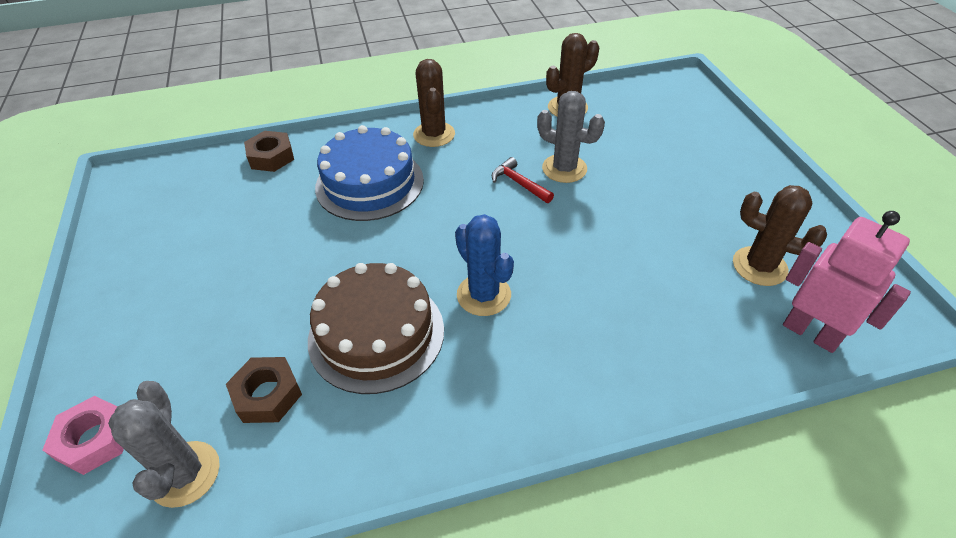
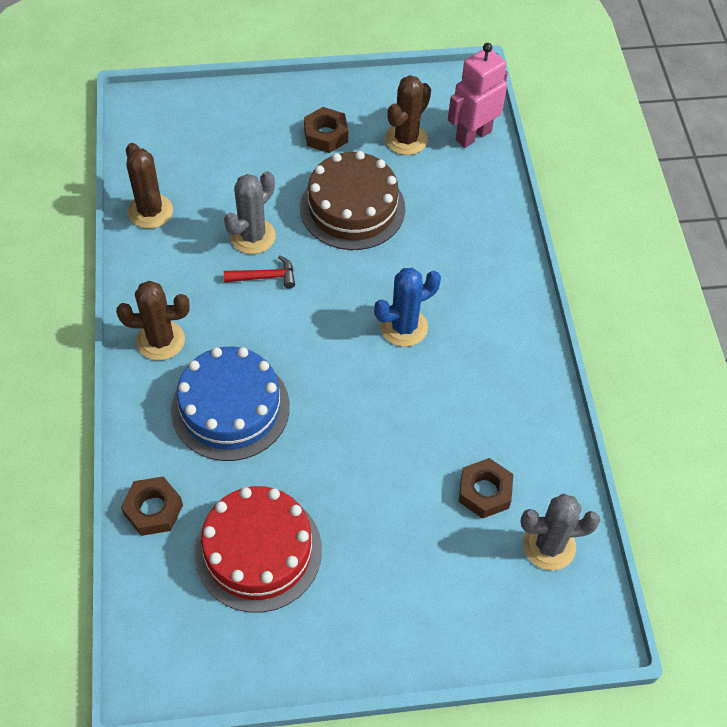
camera: 85 degrees left, 10 degrees up
pink nut [43,396,124,475] -> none
brown cake [308,263,444,394] -> brown cake moved to [300,151,405,250]
red hammer [492,157,554,203] -> red hammer turned 150 degrees counterclockwise [224,255,295,289]
none -> red cake [194,486,322,613]
none -> brown nut [304,107,348,153]

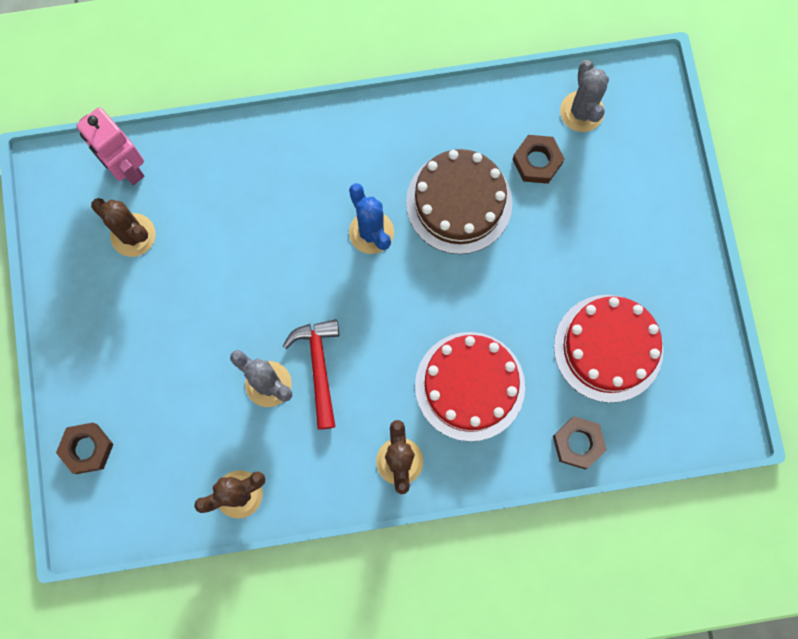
camera: 90 degrees left, 20 degrees up
blue cake [171,347,290,461] -> red cake [415,332,525,441]
red hammer [224,255,295,289] -> red hammer [283,319,339,430], size x1.53
brown cake [300,151,405,250] -> brown cake moved to [406,149,513,254]
brown nut [304,107,348,153] -> brown nut moved to [56,423,113,474]

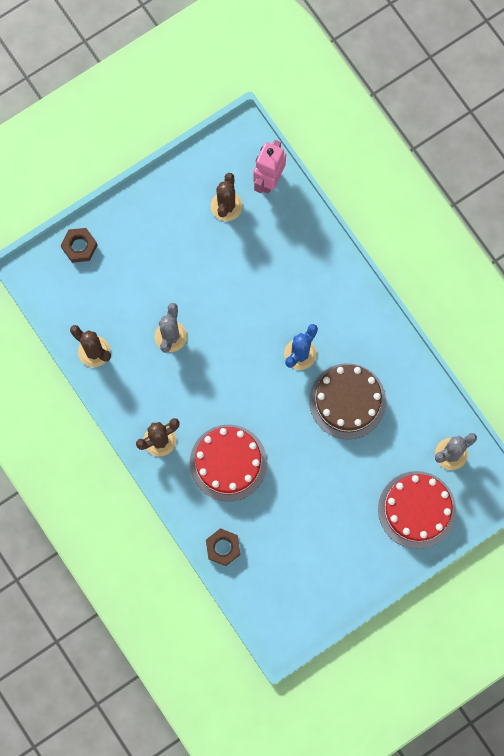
camera: 65 degrees right, 0 degrees up
red hammer [283,319,339,430] -> none
brown nut [512,135,565,184] -> none
red cake [554,295,664,403] -> red cake moved to [378,471,456,549]

